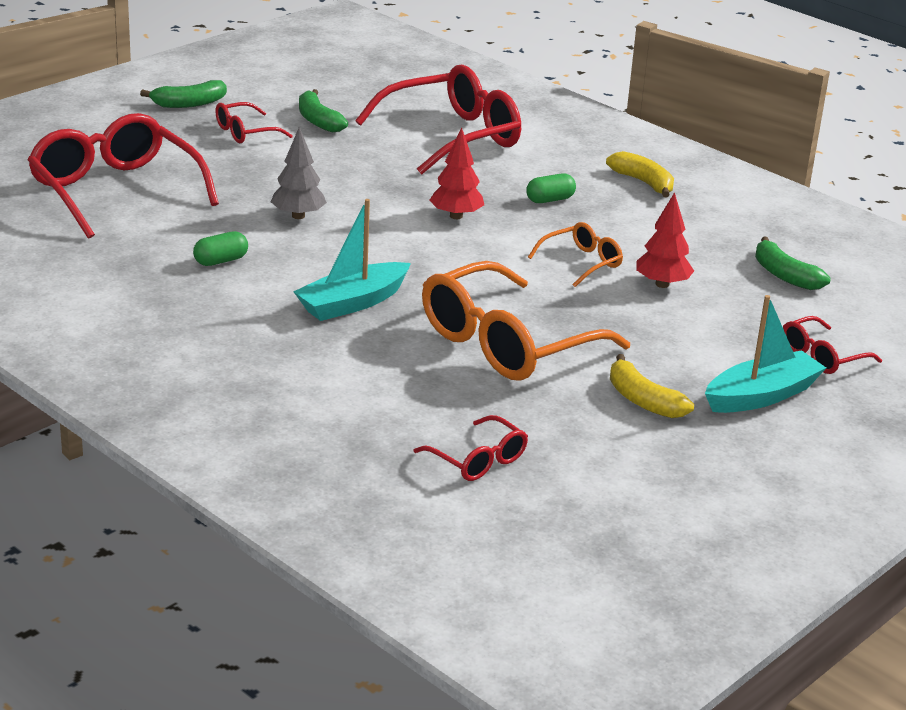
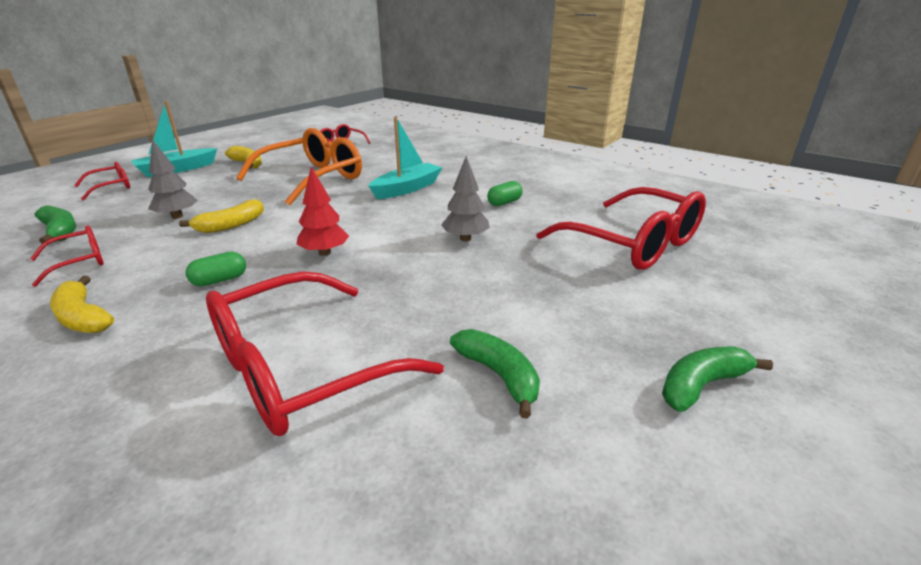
camera: 175 degrees right, 0 degrees up
red glasses [215,102,293,143] -> red glasses moved to [30,225,104,287]
orange glasses [528,222,623,287] -> yellow banana [179,199,264,233]
red tree [636,192,694,288] -> grey tree [148,139,198,219]

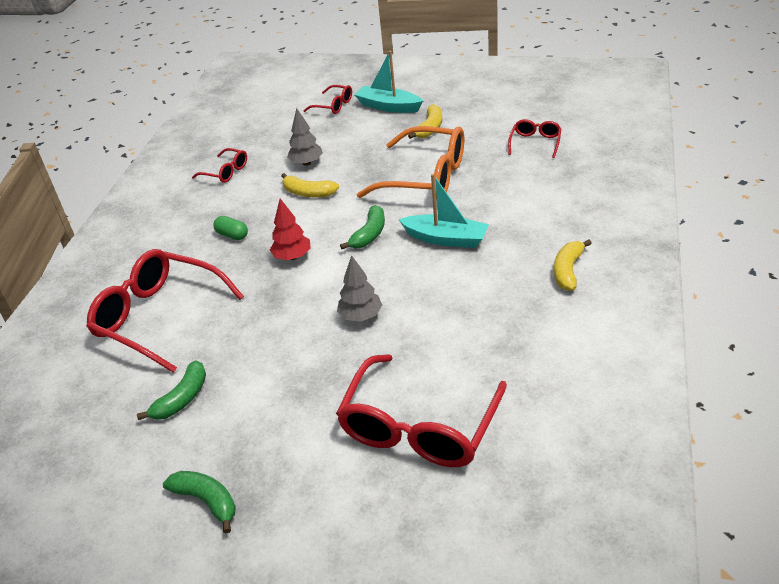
camera: 70 degrees right, 10 degrees up
green banana [35,205,76,244] -> green banana moved to [340,205,385,249]
yellow banana [50,276,114,333] -> yellow banana moved to [554,239,592,291]
green capsule [487,181,522,206] -> none

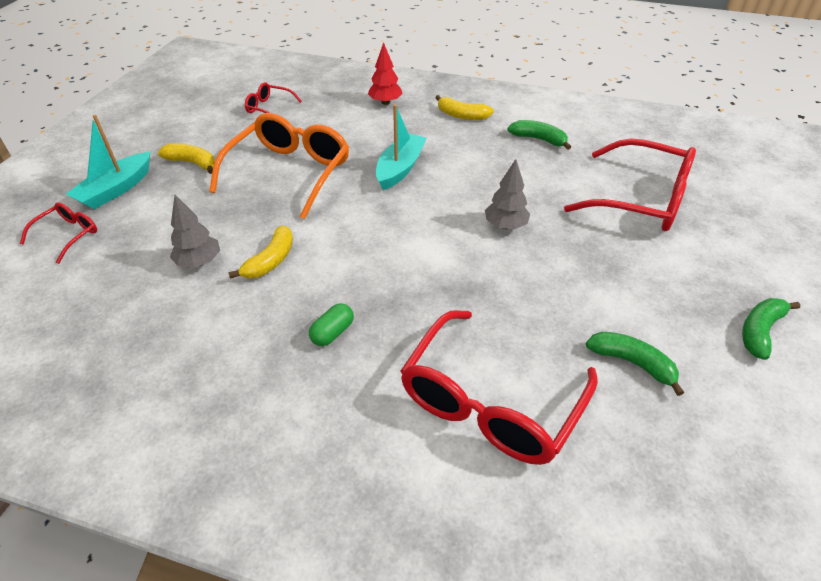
camera: 90 degrees left, 5 degrees up
red glasses [192,148,247,183] -> none
red tree [270,199,311,260] -> red tree moved to [368,42,403,105]
green banana [340,205,385,249] -> green banana moved to [507,120,571,150]

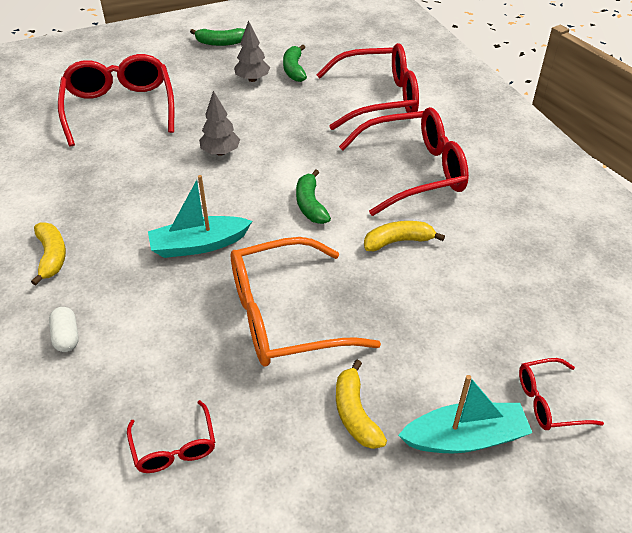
camera: 130 degrees left, 0 degrees up
grey tree [170,195,220,268] -> grey tree moved to [234,20,270,82]
green capsule [309,303,354,346] -> red glasses [339,107,469,216]
red tree [368,42,403,105] -> white capsule [49,307,79,352]
green banana [507,120,571,150] -> green banana moved to [296,169,331,224]

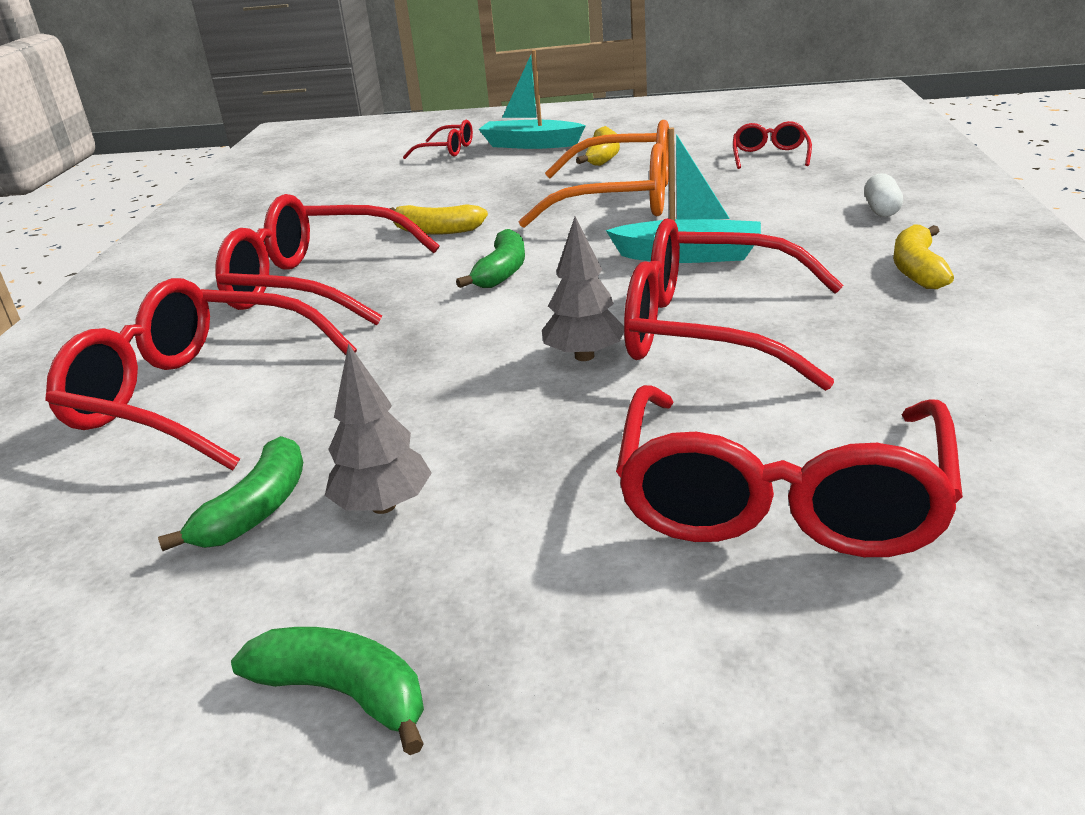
camera: 150 degrees left, 15 degrees down
none -> red glasses [624,218,843,391]

